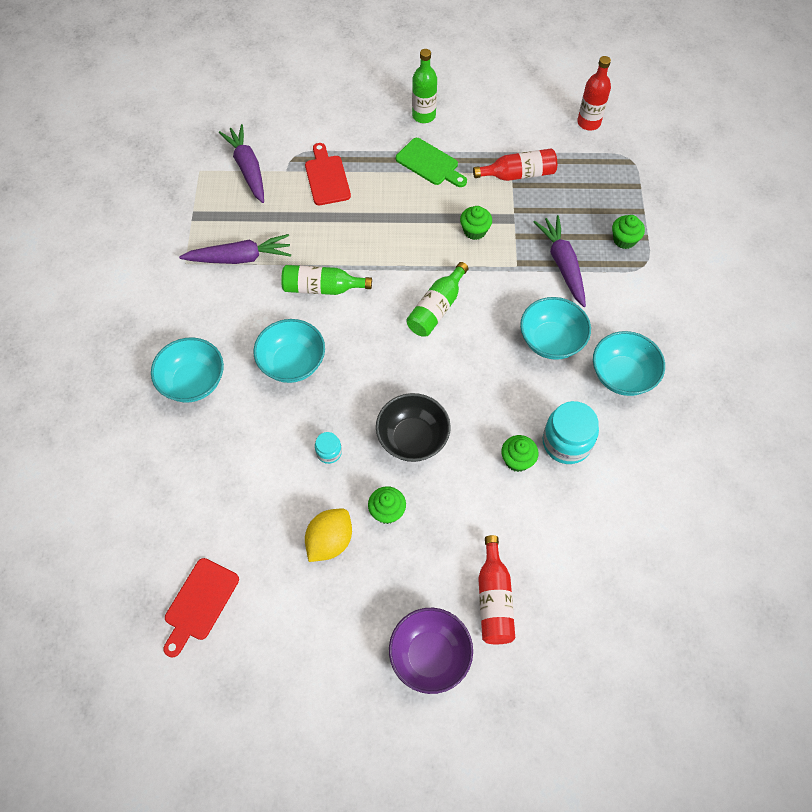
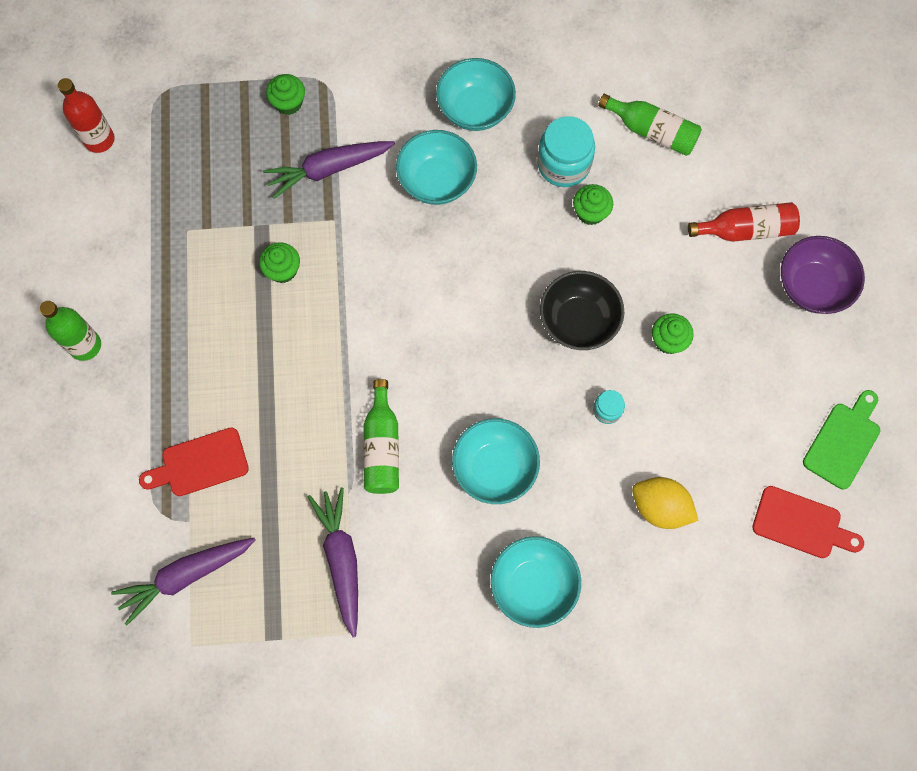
camera: 95 degrees left, 10 degrees up
yellow lemon [305,508,352,562] -> yellow lemon moved to [632,477,699,529]
green cutting board [396,138,467,187] -> green cutting board moved to [803,390,880,489]
green bottle [406,262,468,336] -> green bottle moved to [598,94,702,156]
red bottle [473,148,557,181] -> none

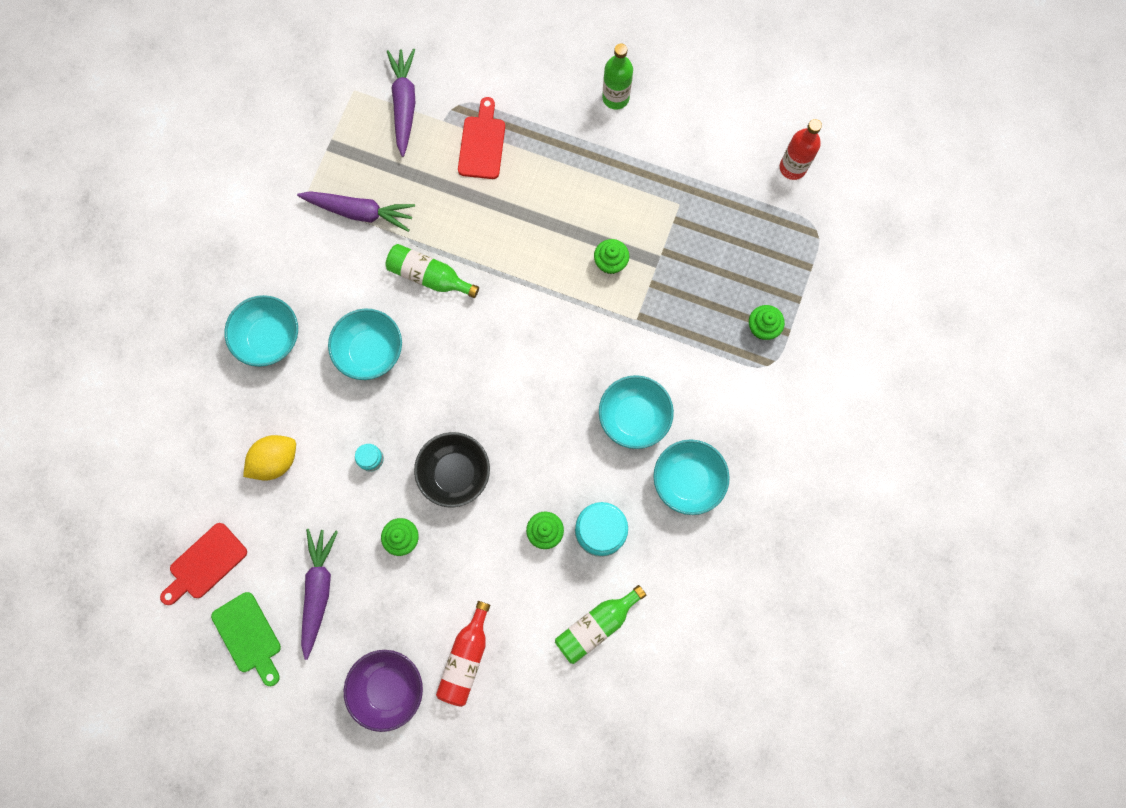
camera: 115 degrees right, 5 degrees up
purple carrot [263,141,395,199] -> purple carrot moved to [301,529,338,660]

